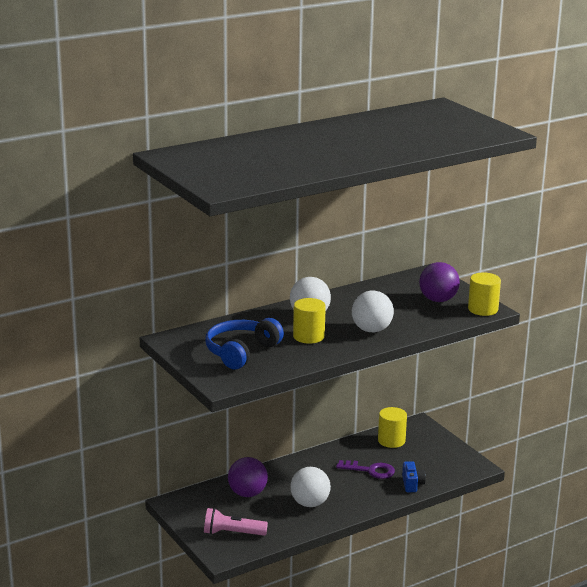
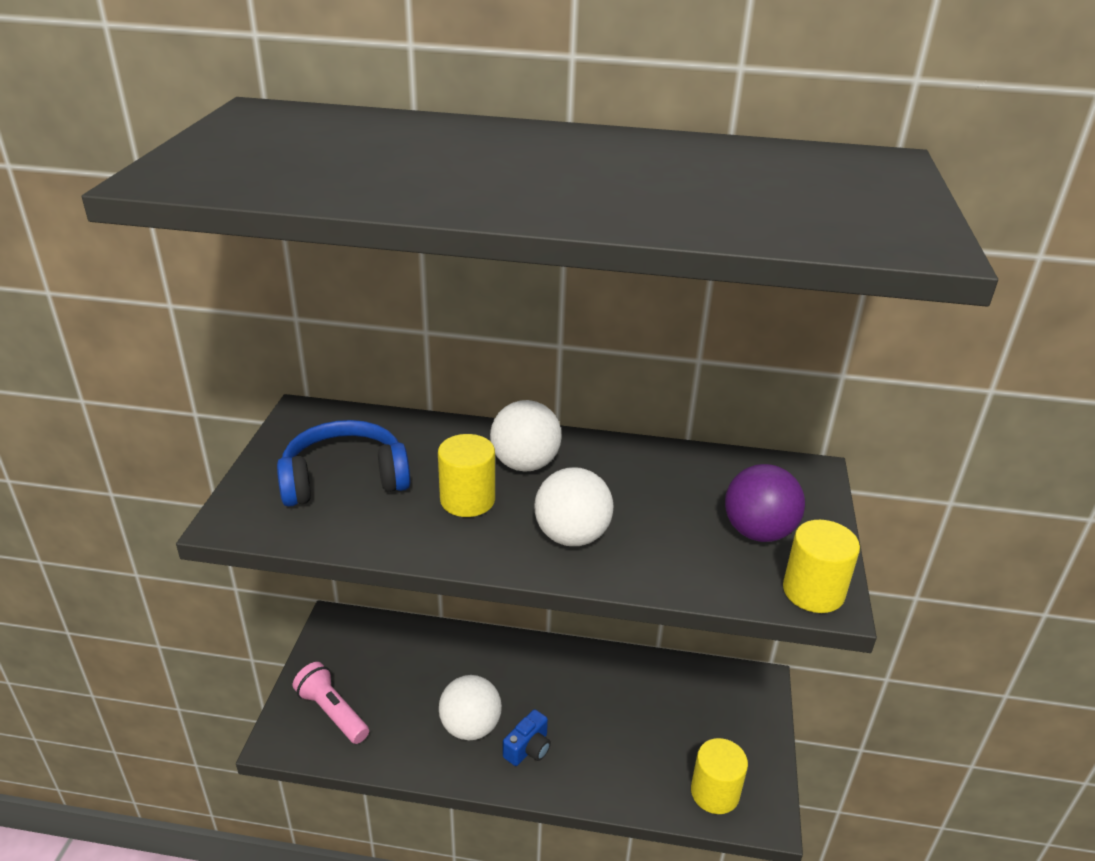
camera: 40 degrees right, 10 degrees up
purple ball [228,457,268,497] -> none
purple key [336,460,395,479] -> none
yellow cylinder [378,407,407,448] -> yellow cylinder moved to [691,738,748,814]
blue camera [402,461,426,492] -> blue camera moved to [503,709,551,766]

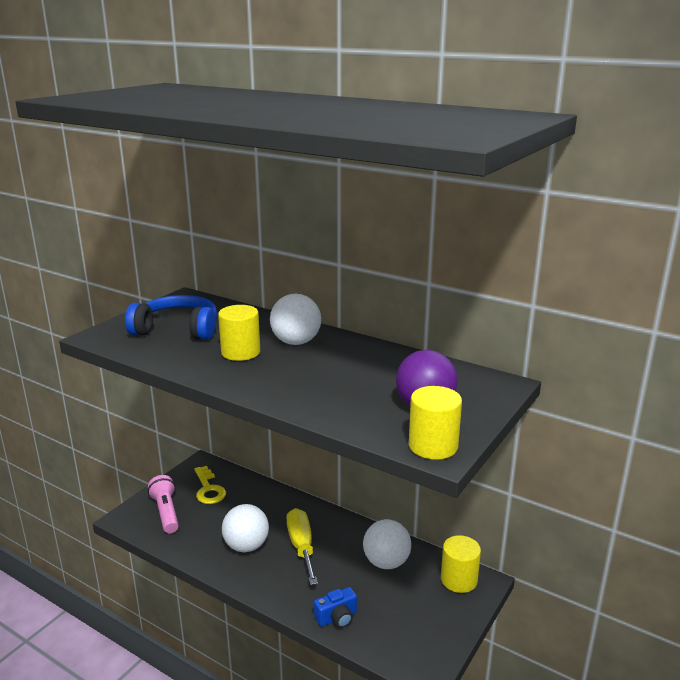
camera: 25 degrees right, 10 degrees down
blue camera [503,709,551,766] -> blue camera moved to [314,587,357,628]
white ball [534,467,613,546] -> white ball moved to [363,519,411,569]
yellow cylinder [691,738,748,814] -> yellow cylinder moved to [441,535,481,593]
none -> yellow key [195,466,226,504]
none -> yellow screwdriver [286,508,318,585]

